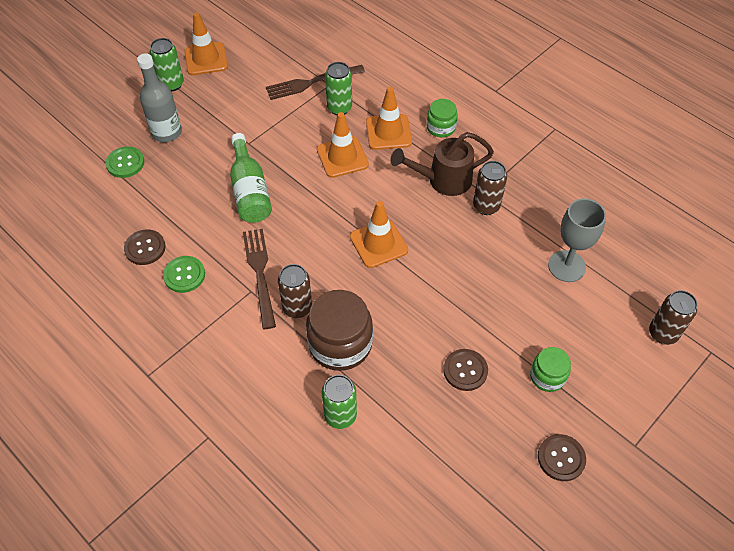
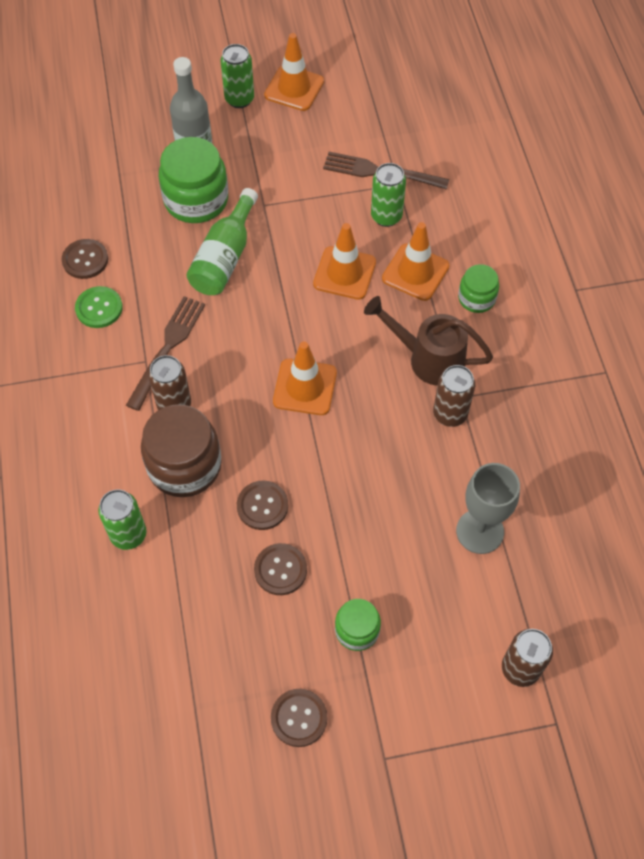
camera: 35 degrees right, 5 degrees up
green button [106,146,144,178] -> none
none -> green jar [159,137,228,223]
none -> brown button [237,481,288,530]

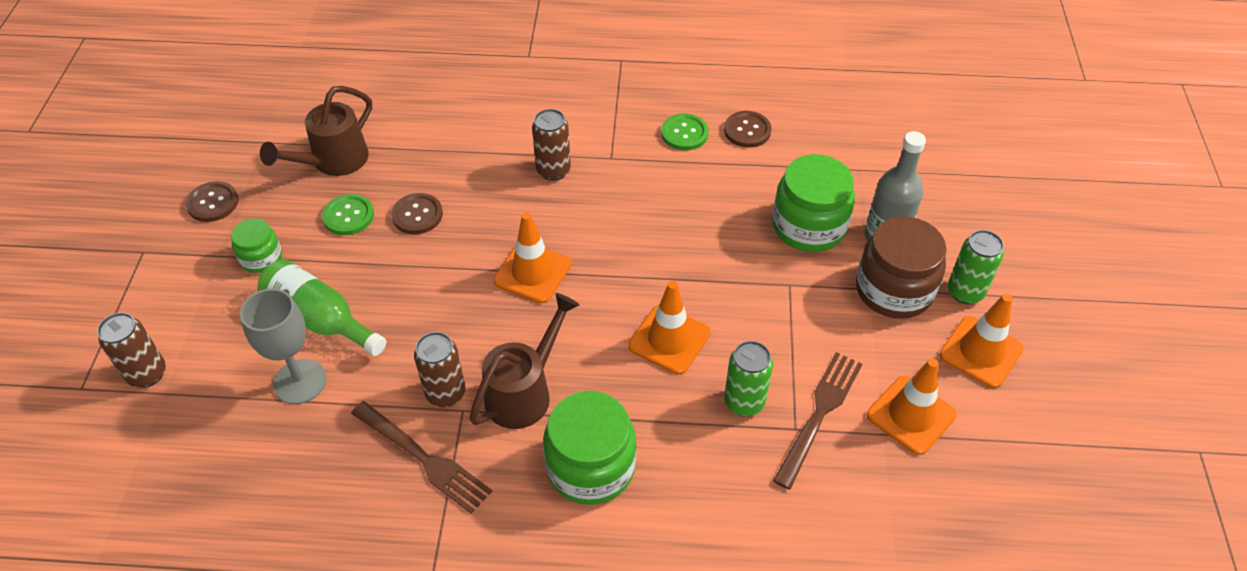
camera: 105 degrees right, 10 degrees down
green can [98,489,147,550] -> none
brown fork [126,296,205,411] -> brown fork moved to [351,401,492,514]
brown jar [141,405,221,497] -> brown jar moved to [856,217,947,319]
green bottle [186,188,258,295] -> green bottle moved to [257,259,386,356]
brown button [254,543,307,595] -> green button [322,194,374,235]
orange traffic cone [382,222,450,301] -> orange traffic cone moved to [867,358,957,455]
green jar [458,264,499,313] -> green jar [543,391,636,505], size x1.80
none -> brown watering can [260,86,372,176]

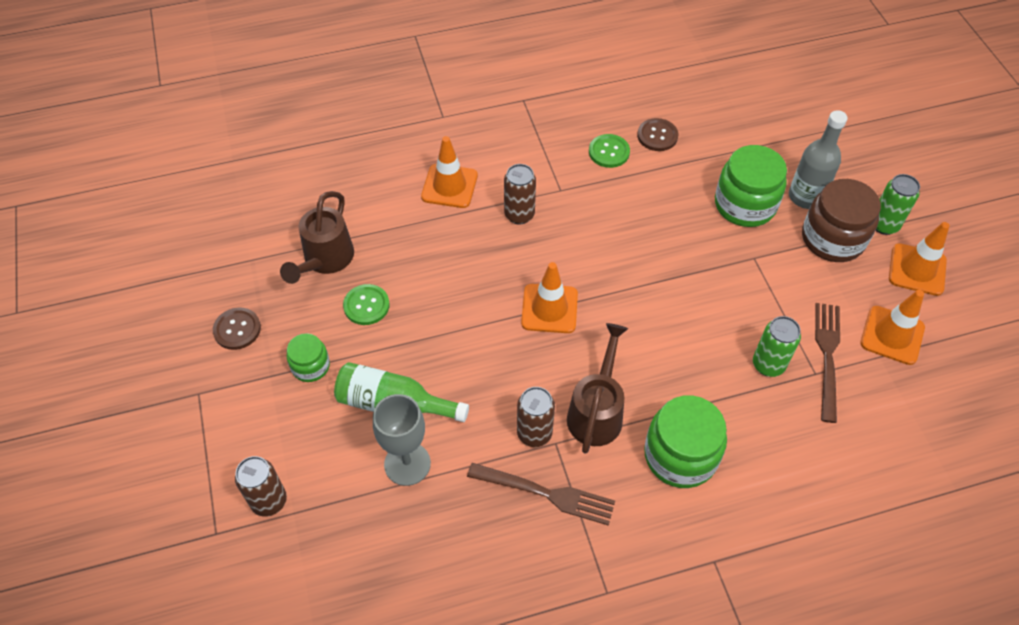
camera: 20 degrees left, 5 degrees up
brown button [391,193,443,234] -> none
orange traffic cone [628,281,711,375] -> orange traffic cone moved to [421,136,478,208]

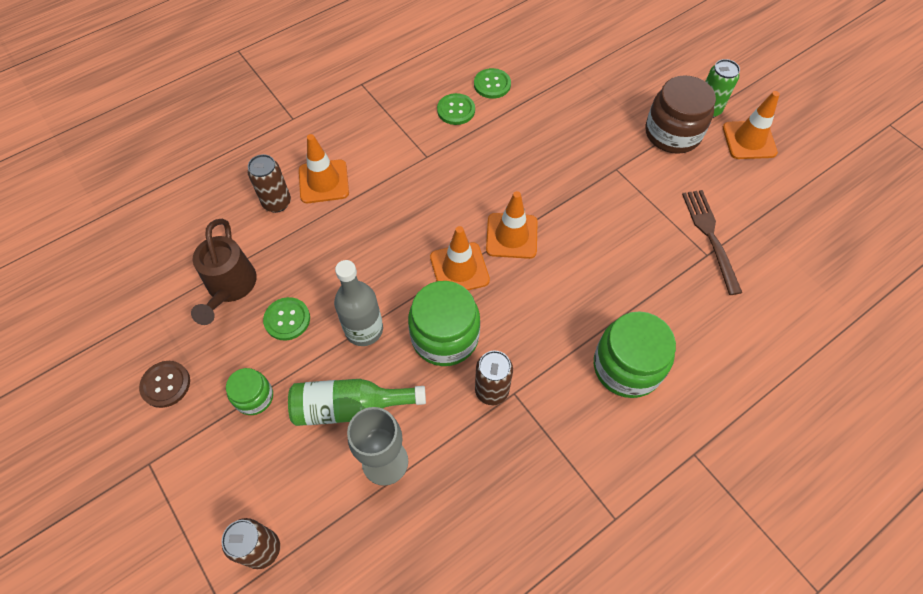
camera: 20 degrees left, 5 degrees up
brown fork [467,463,615,526] -> none
brown can [504,164,536,225] -> brown can moved to [248,154,291,213]
brown watering can [567,323,628,454] -> none
brown button [637,118,678,151] -> green button [474,68,511,99]
green jar [715,145,787,227] -> green jar moved to [408,281,480,366]
green can [753,316,801,377] -> none
grey bottle [789,110,848,209] -> grey bottle moved to [334,260,383,346]
orange traffic cone [860,290,925,365] -> orange traffic cone moved to [486,191,538,259]

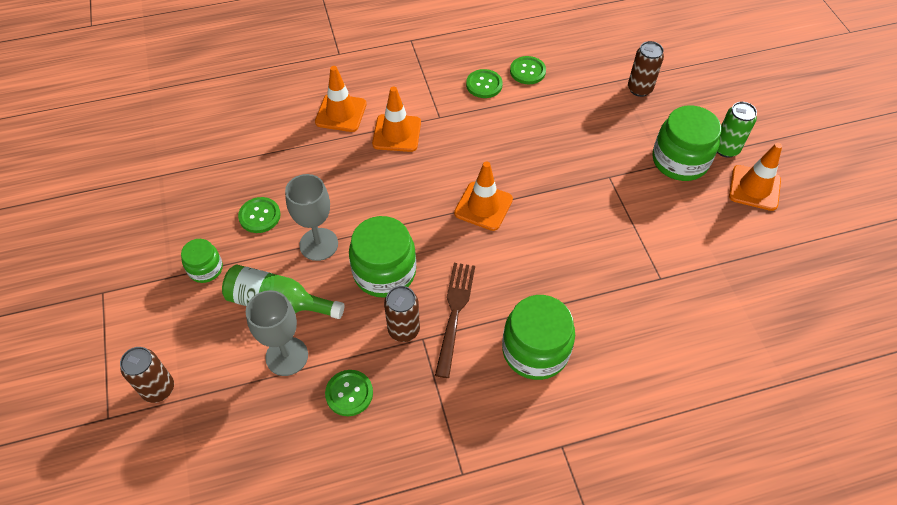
camera: 20 degrees right, 5 degrees down
brown button [139,361,190,408] -> none
brown watering can [191,219,257,325] -> none
brown can [248,154,291,213] -> brown can moved to [628,41,664,97]
grey bottle [334,260,383,346] -> grey goblet [285,174,338,261]
orange traffic cone [430,226,490,290] -> orange traffic cone moved to [372,86,421,152]
brown jar [645,75,716,154] -> green jar [652,105,721,181]
brown fork [682,190,742,295] -> brown fork moved to [435,263,475,378]
none -> green button [325,370,373,416]

